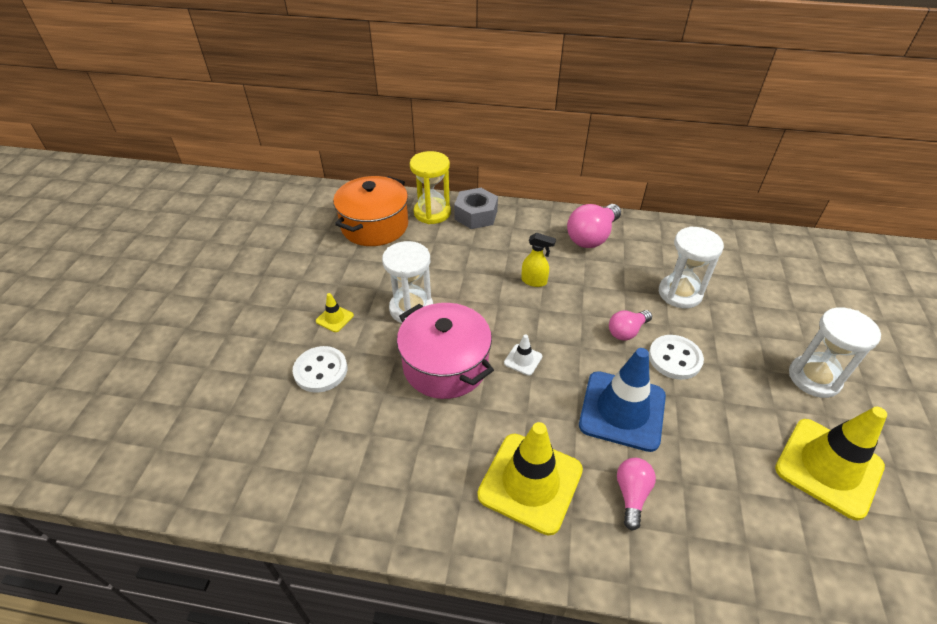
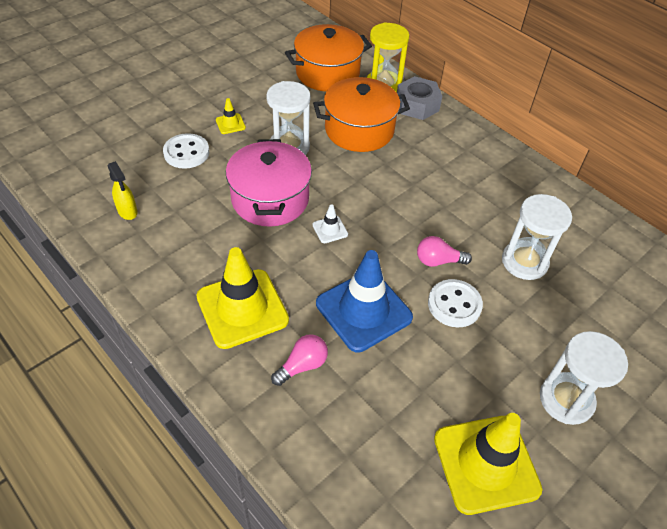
camera: 35 degrees right, 5 degrees up
yellow spray bottle [521,232,556,287] -> yellow spray bottle moved to [108,161,138,220]
pink light bulb [567,204,621,248] -> none
none -> orange pot [313,77,410,152]

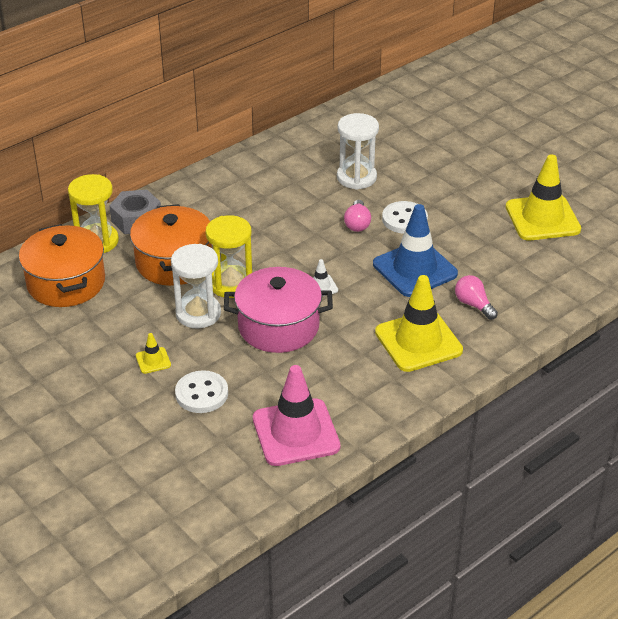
camera: 85 degrees left, 10 degrees down
yellow spray bottle [108,161,138,220] -> pink traffic cone [253,365,340,466]
white hourglass [540,331,628,425] -> none
none -> yellow hourglass [206,215,252,298]

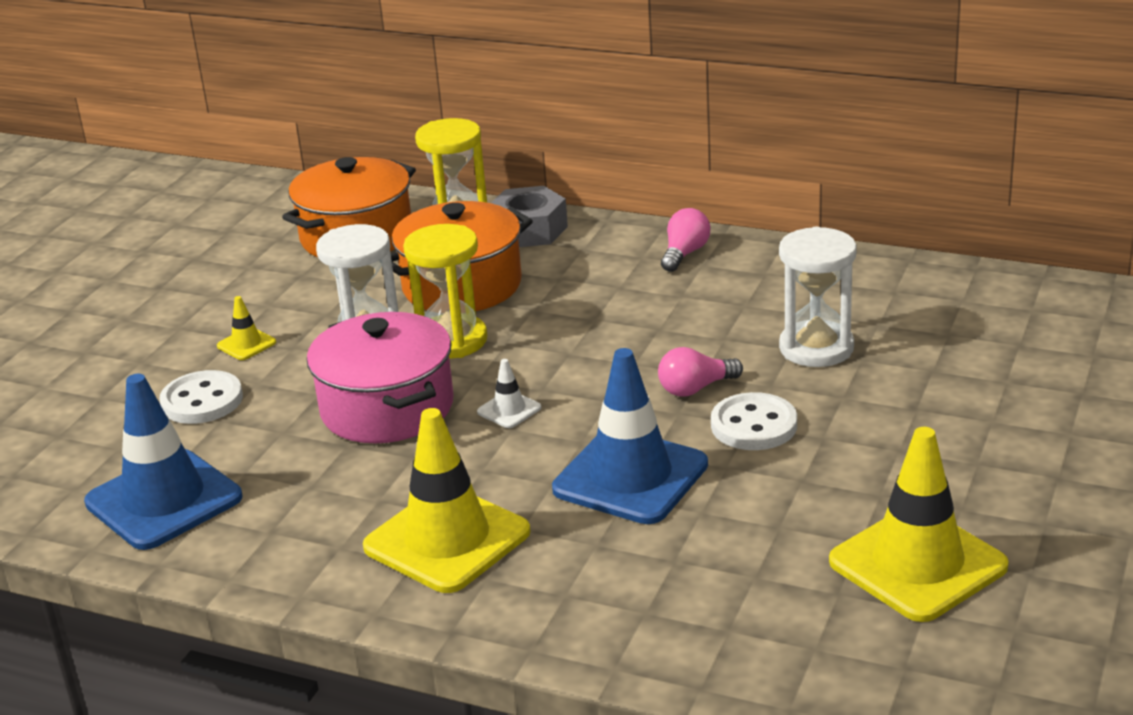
camera: 65 degrees right, 10 degrees down
pink traffic cone [253,365,340,466] -> blue traffic cone [84,374,242,550]
pink light bulb [455,275,498,320] -> pink light bulb moved to [661,208,710,272]

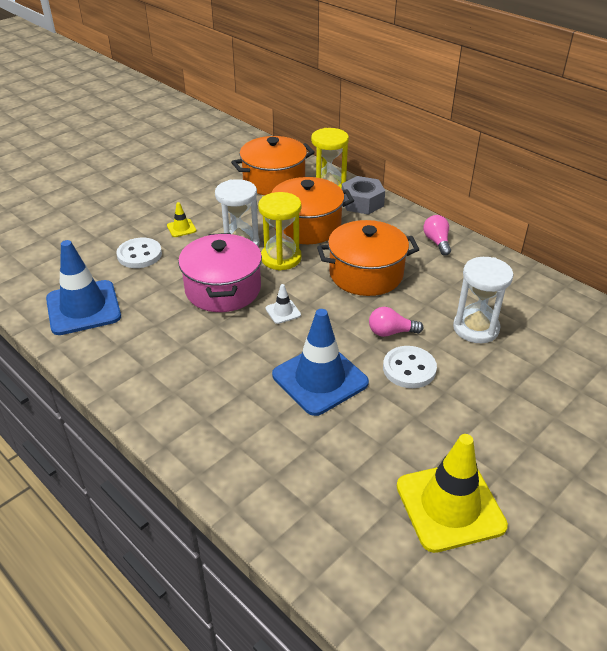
camera: 20 degrees right, 10 degrees up
yellow traffic cone [363,408,530,593] -> none
pink light bulb [661,208,710,272] -> pink light bulb turned 60 degrees counterclockwise [423,215,451,256]
none -> orange pot [317,220,420,296]

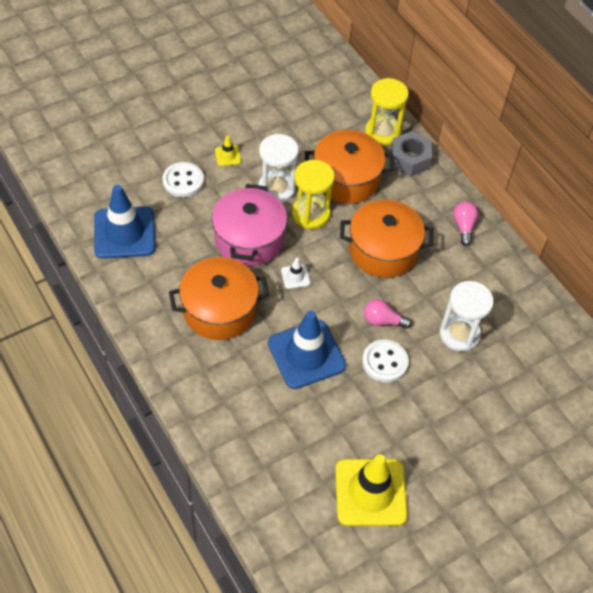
camera: 10 degrees right, 15 degrees up
orange pot [231,136,315,195] -> orange pot moved to [169,257,269,340]

